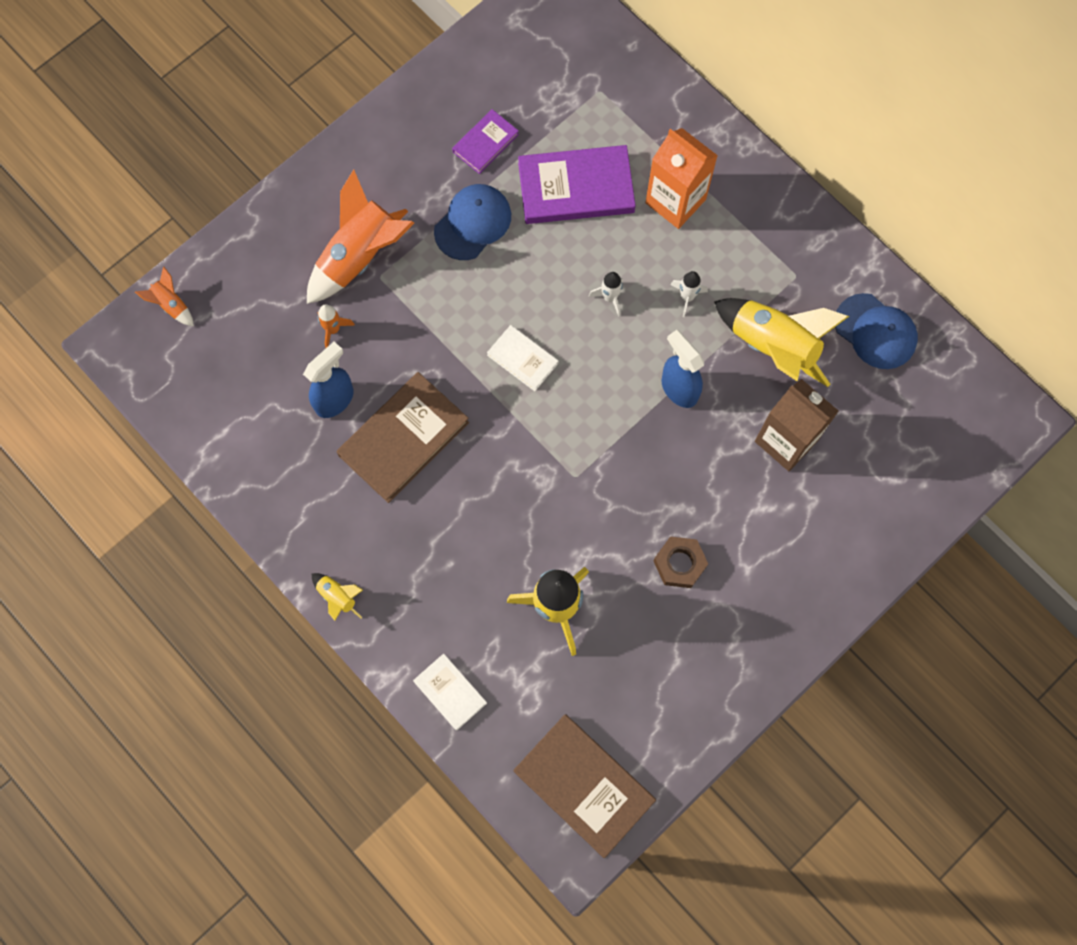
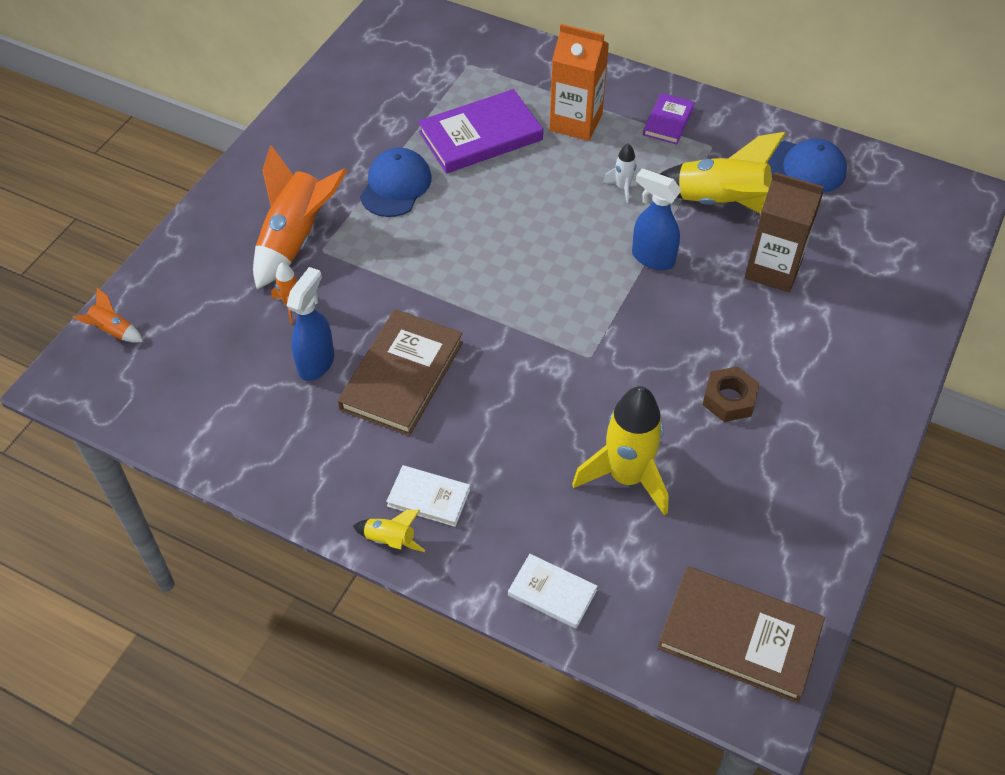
camera: 20 degrees left, 20 degrees down
purple book [452,109,519,174] -> purple book moved to [643,93,695,144]
white book [487,325,559,391] -> white book moved to [386,465,470,527]
white rocket [589,272,623,317] -> none

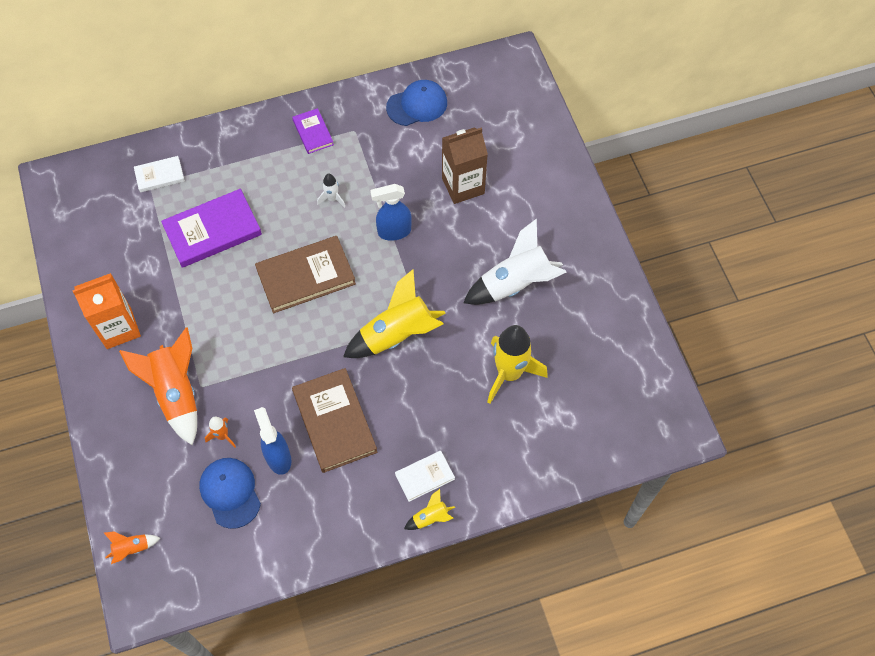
camera: 45 degrees left, 10 degrees up
blue cap [360,148,432,217] -> blue cap moved to [199,458,261,529]
purple book [418,89,543,173] -> purple book turned 45 degrees clockwise [161,189,262,268]
white book [508,554,598,629] -> white book moved to [134,156,185,192]
orange carton [549,24,609,141] -> orange carton moved to [72,273,141,349]
brown book [657,566,825,703] -> brown book moved to [255,236,356,313]
yellow rocket [660,132,786,214] -> yellow rocket moved to [343,269,446,358]
brown nut [702,366,760,422] -> white rocket [463,218,566,305]

